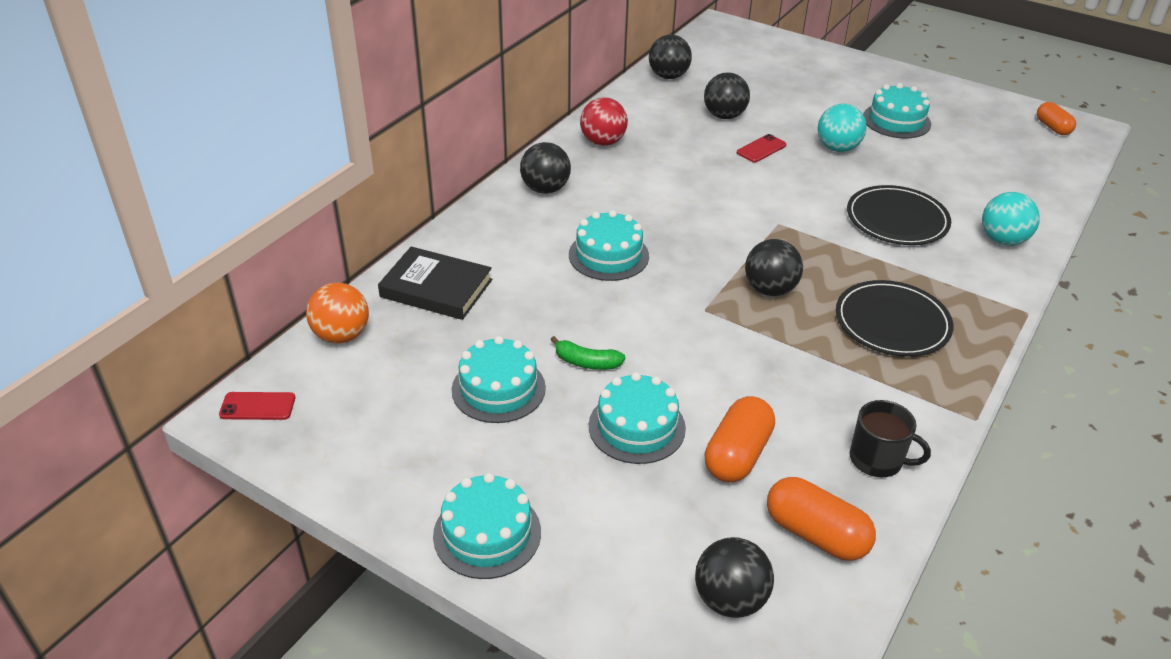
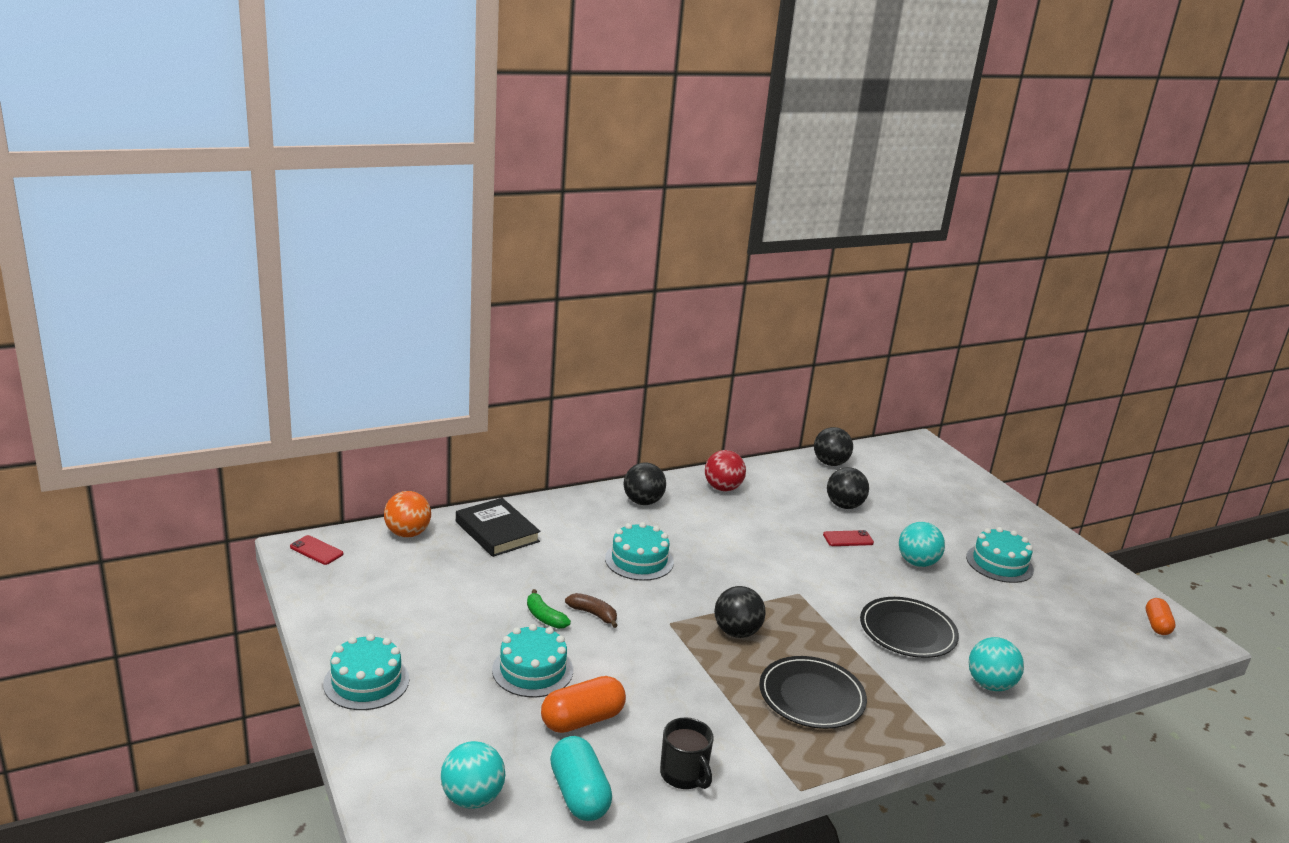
camera: 30 degrees right, 15 degrees down
turquoise cake [452,336,546,423] -> none
black ball [695,537,774,618] -> turquoise ball [441,741,505,809]
orange capsule [767,477,876,561] -> turquoise capsule [550,736,612,821]
none -> brown banana [565,593,618,628]

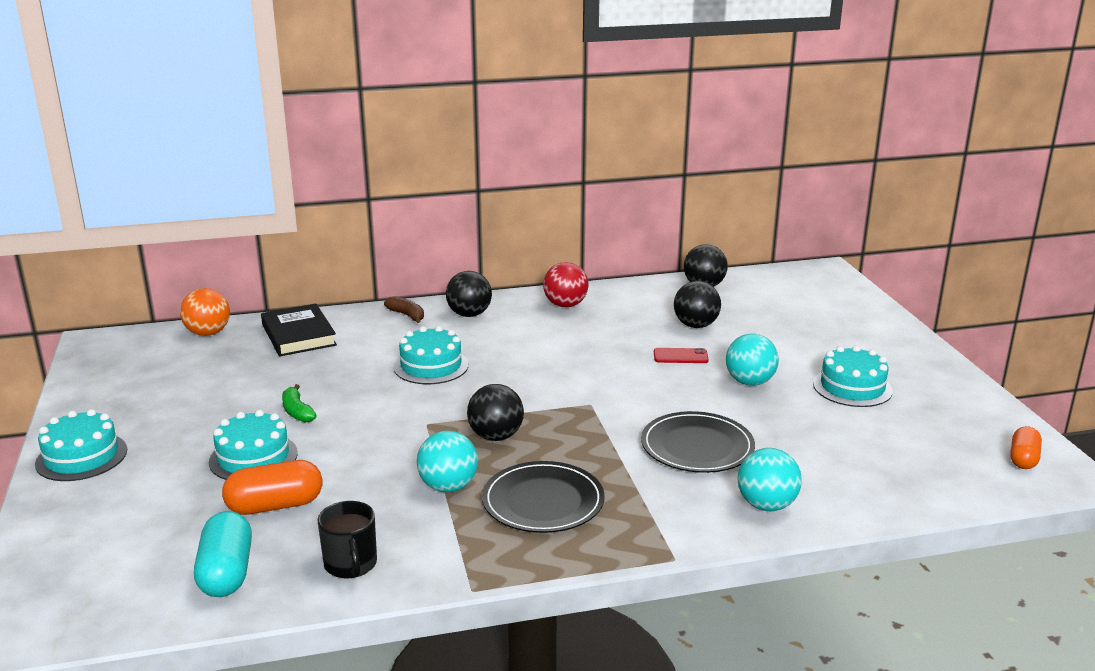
camera: 15 degrees right, 0 degrees up
red phone [290,535,343,565] -> none
turquoise ball [441,741,505,809] -> turquoise ball moved to [417,431,478,492]
brown banana [565,593,618,628] -> brown banana moved to [384,296,424,323]

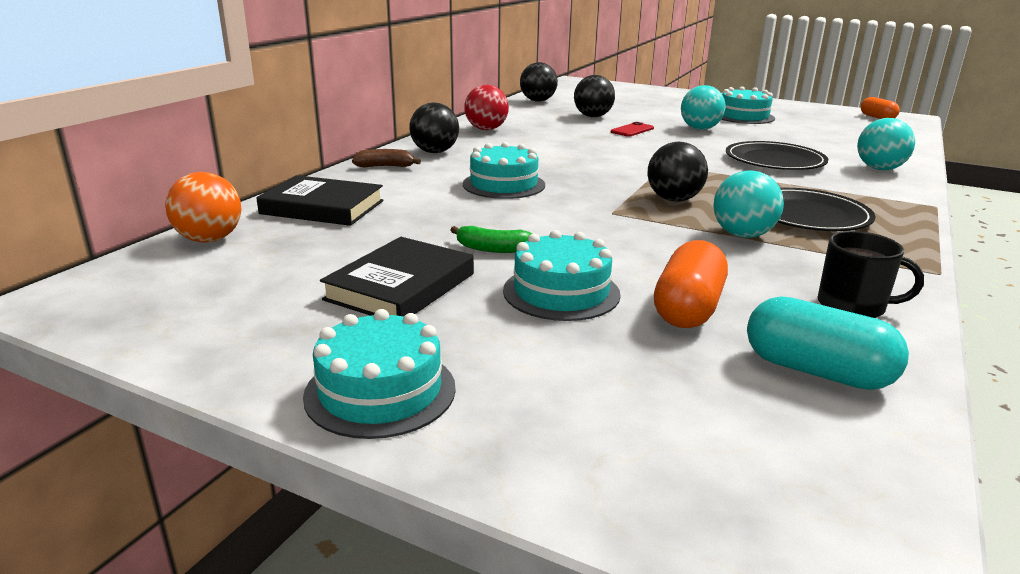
camera: 50 degrees left, 0 degrees up
none -> black book [320,237,474,316]

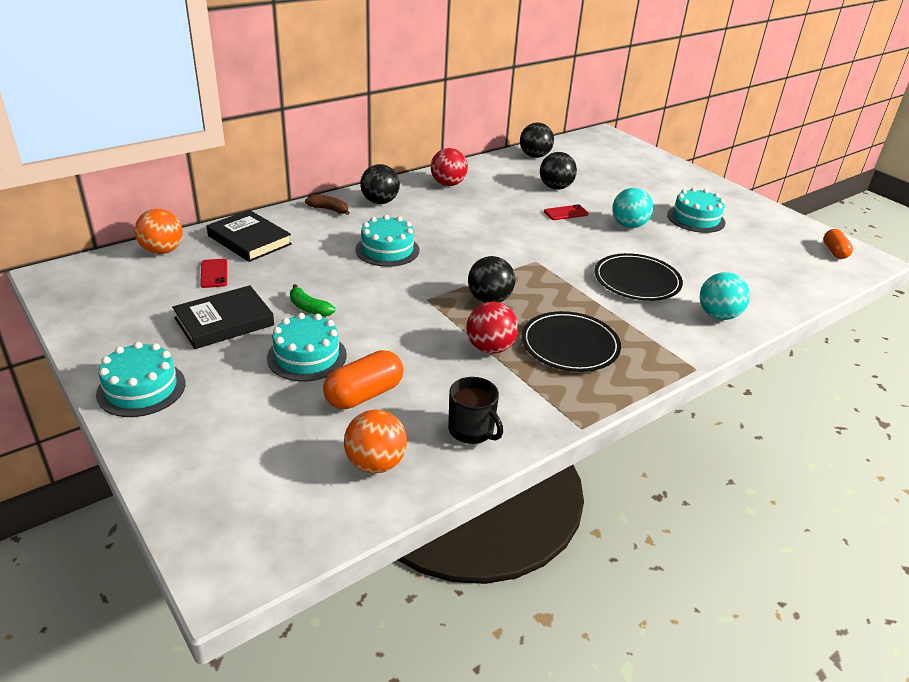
camera: 25 degrees right, 10 degrees up
turquoise ball [713,170,784,238] -> red ball [466,302,518,354]
turquoise capsule [747,296,909,390] -> orange ball [344,410,407,473]
none -> red phone [200,259,227,288]

